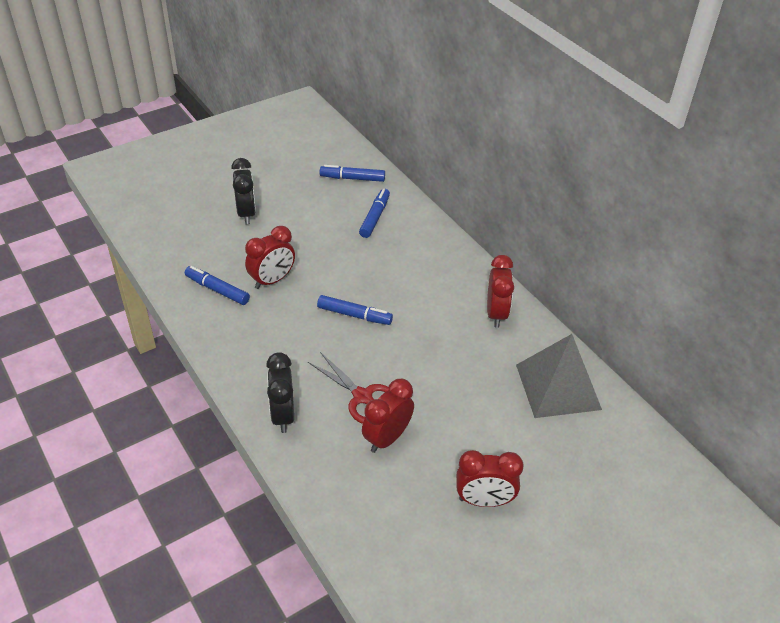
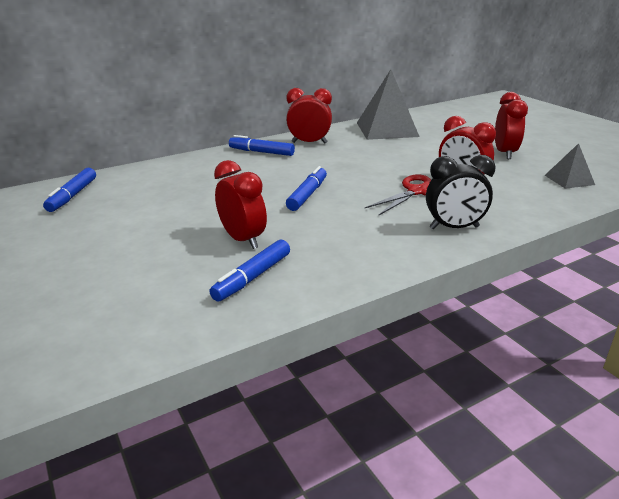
camera: 85 degrees left, 15 degrees down
black clock [231,158,256,224] -> none
blue marker [359,189,390,238] -> blue marker moved to [229,135,295,156]
none -> grey pyramid [545,143,595,189]

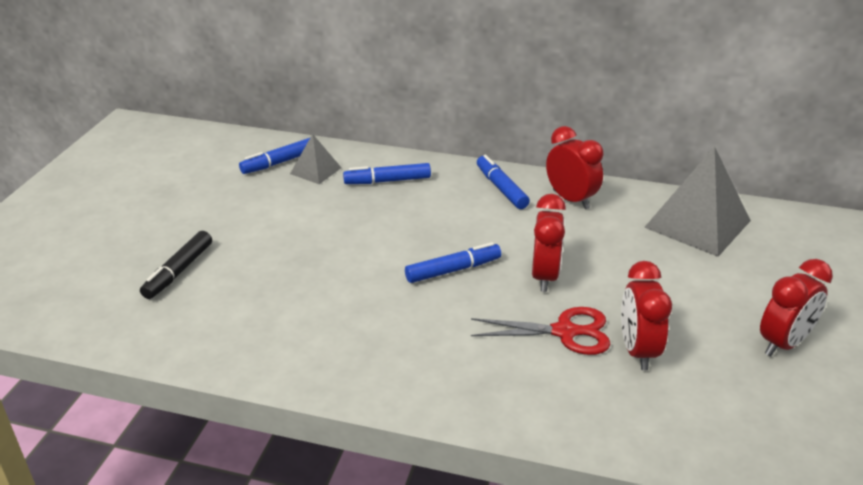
camera: 45 degrees right, 5 degrees up
blue marker [209,240,290,302] -> blue marker moved to [343,163,431,184]
red clock [214,160,267,249] -> red clock moved to [532,194,566,292]
black clock [426,155,496,229] -> none
grey pyramid [545,143,595,189] -> grey pyramid moved to [290,134,341,184]
none -> black marker [140,231,212,299]

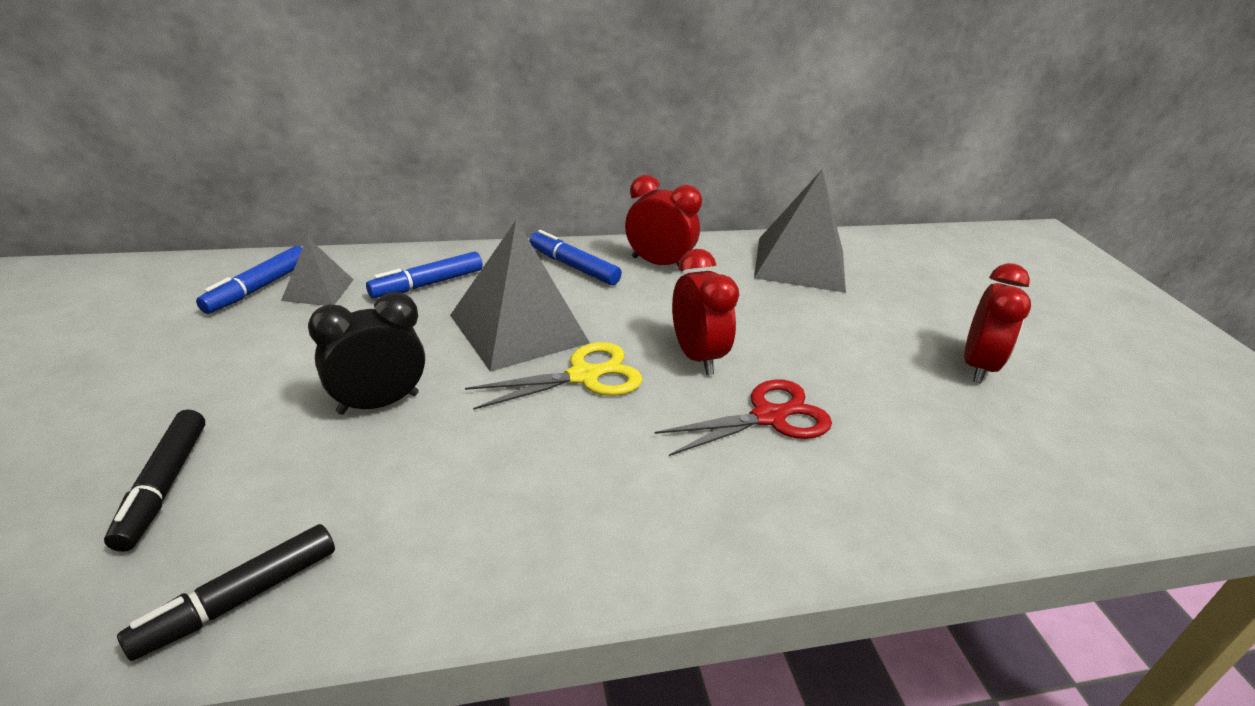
camera: 30 degrees left, 0 degrees up
blue marker [405,242,501,283] -> yellow scissors [465,342,642,410]
red clock [621,261,672,370] -> none
none -> black marker [117,524,335,661]
none -> black clock [308,292,425,415]
none -> grey pyramid [450,220,590,372]

